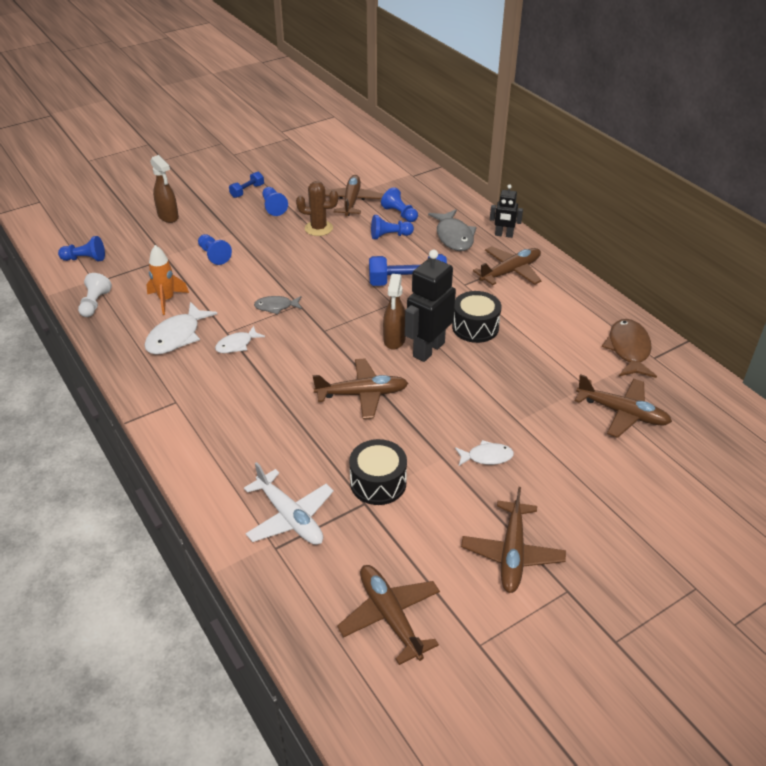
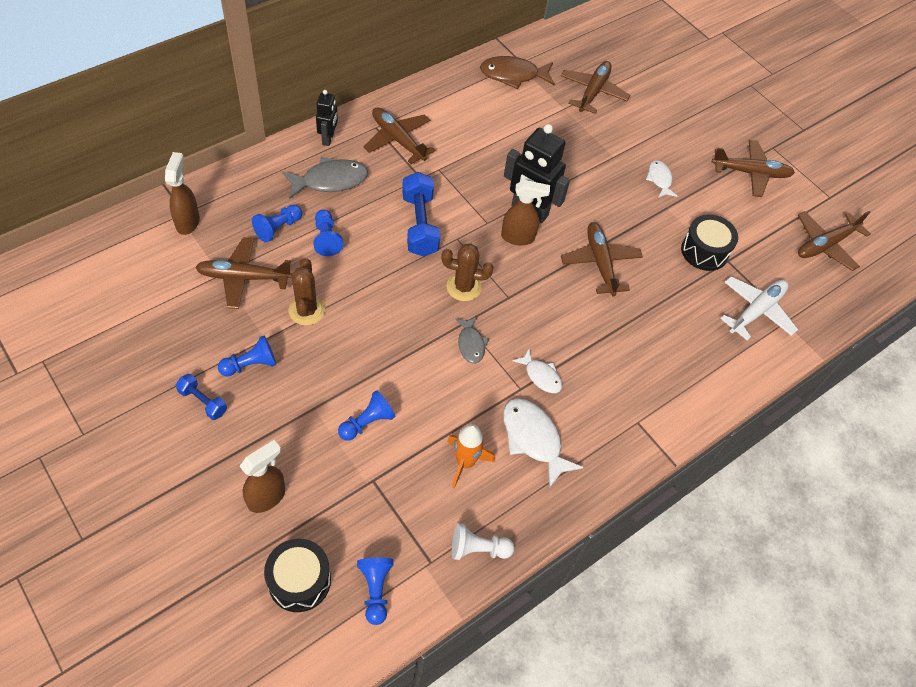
camera: 100 degrees left, 15 degrees up
white fish [144,302,217,355] -> white fish turned 150 degrees counterclockwise [503,398,584,489]
black drum [452,291,502,343] -> black drum moved to [264,539,331,612]
none -> brown spray bottle [165,152,200,235]
none -> brown cactus [441,243,494,301]

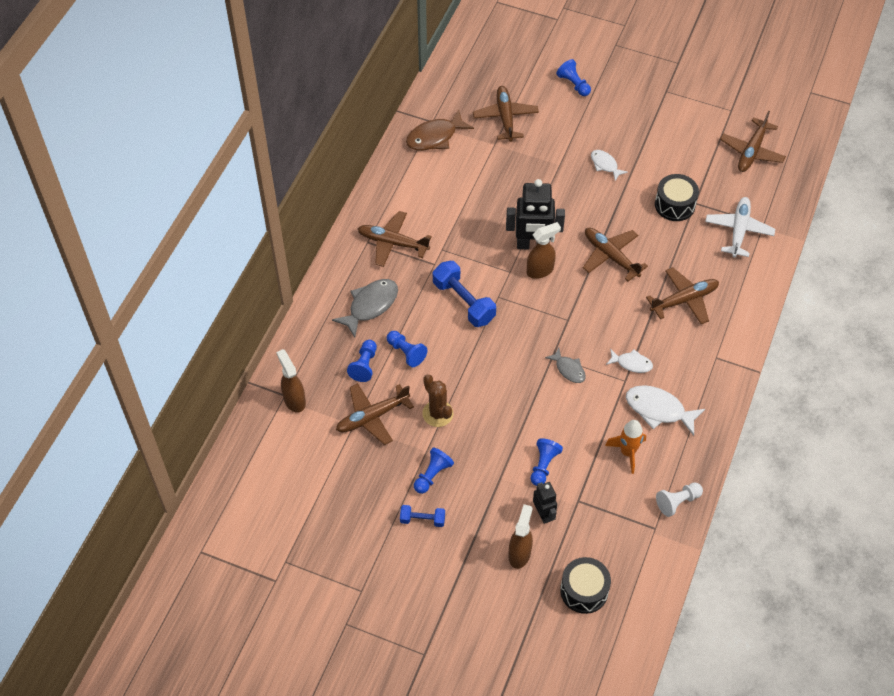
camera: 25 degrees left, 0 degrees up
black robot [316,90,338,146] -> black robot moved to [533,482,557,524]
blue pawn [357,557,394,625] -> blue pawn moved to [556,59,591,96]
brown cactus [441,243,494,301] -> none
brown plane [712,140,795,197] -> brown plane moved to [646,267,719,324]

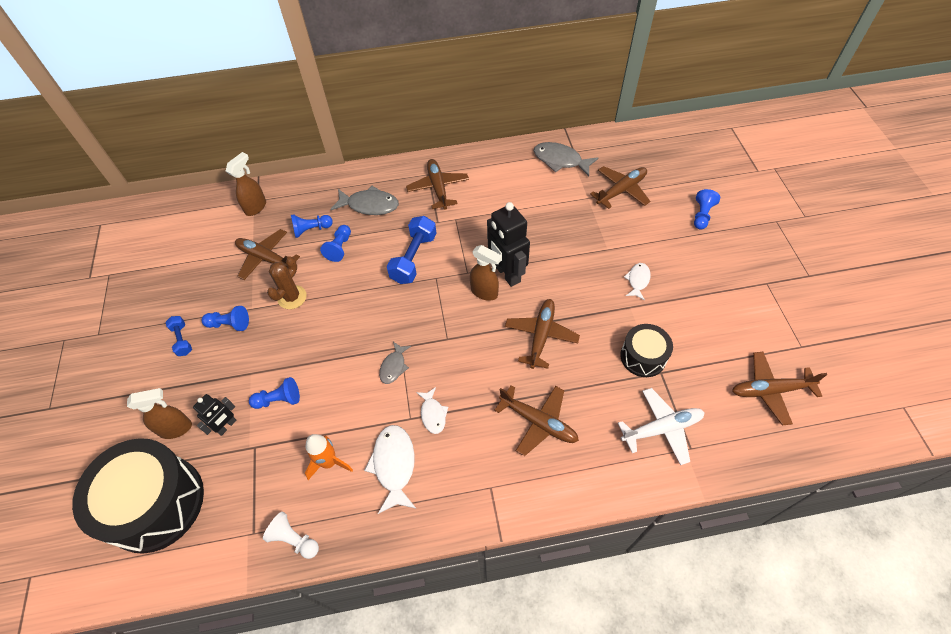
camera: 60 degrees right, 0 degrees up
brown fish [406,109,474,150] -> grey fish [534,142,598,176]
black drum [560,557,611,614] -> black drum [72,438,204,554], size x1.87

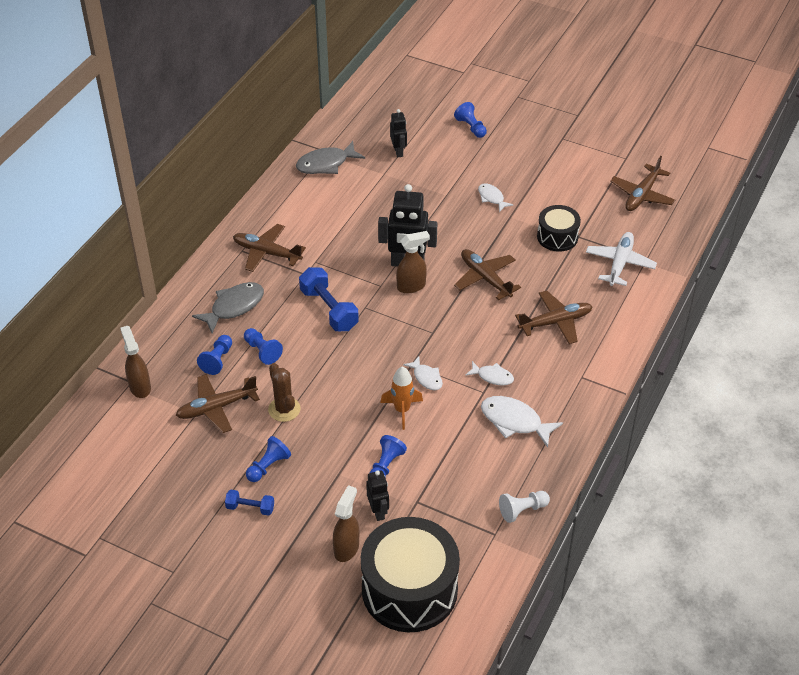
camera: 55 degrees left, 10 degrees down
orange rocket [305,434,353,480] -> orange rocket moved to [380,366,423,430]
grey fish [379,342,411,384] -> white fish [403,357,443,390]
brown plane [590,166,650,209] -> black robot [390,109,407,157]

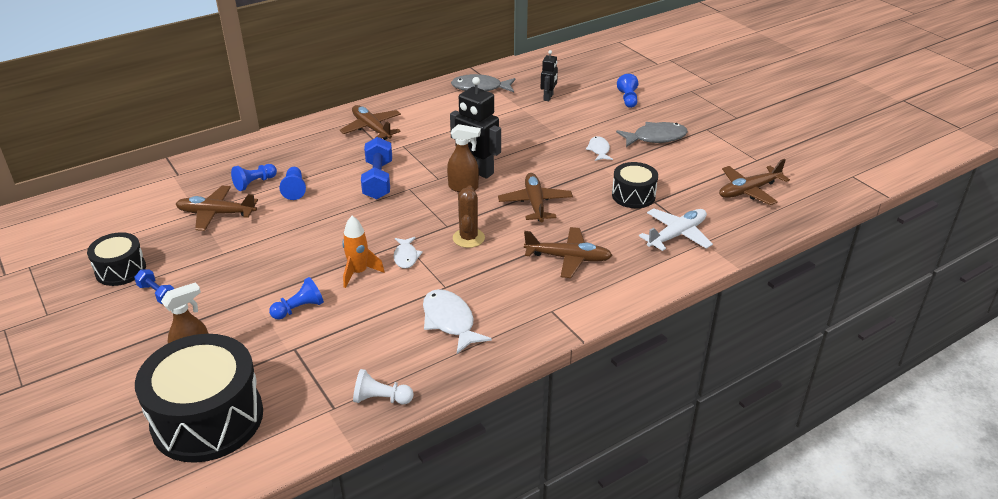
camera: 30 degrees right, 10 degrees down
brown spray bottle [120,326,151,398] -> none
grey fish [192,282,264,333] -> grey fish moved to [616,122,688,147]
blue pawn [246,436,291,482] -> none
brown cactus [268,363,300,422] -> brown cactus moved to [453,186,485,248]
black robot [366,470,389,521] -> none
white fish [465,361,514,385] -> none
none -> black drum [87,232,146,286]

